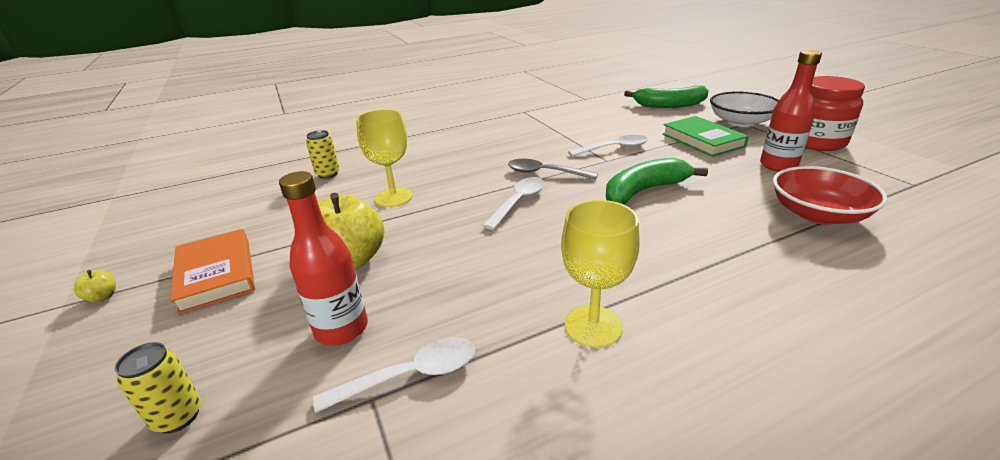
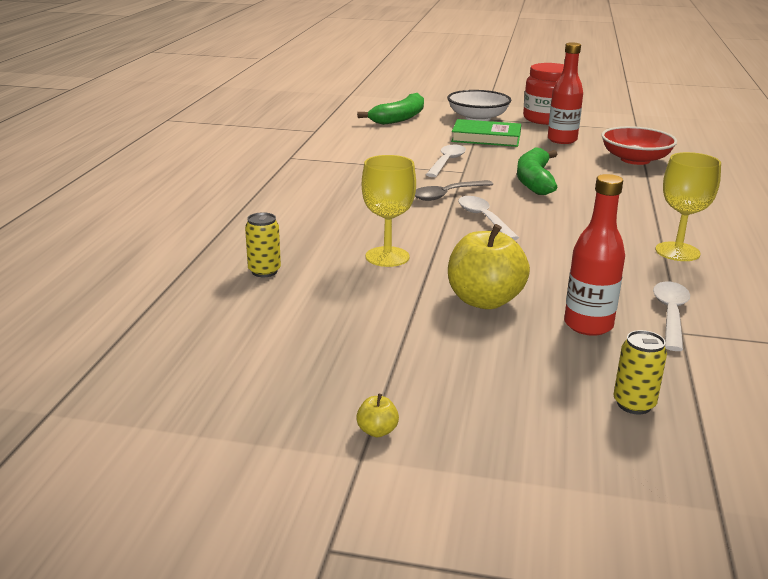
camera: 55 degrees left, 5 degrees down
orange book [170,229,255,314] -> none

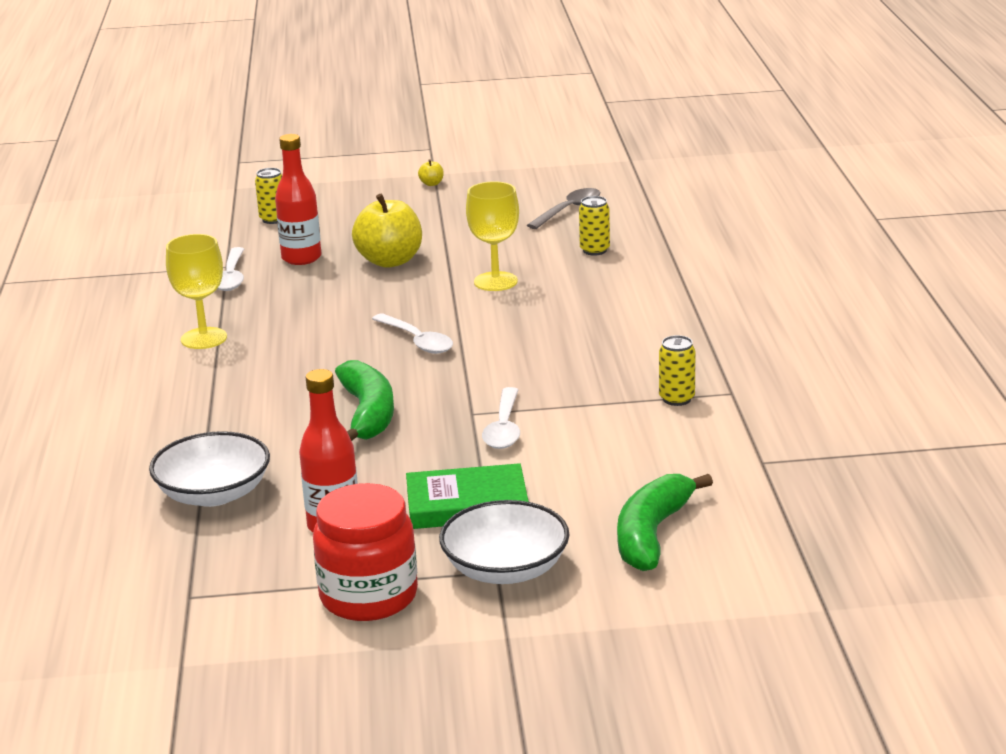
camera: 165 degrees right, 0 degrees up
grey spoon [415,180,493,201] -> grey spoon moved to [527,188,600,229]
red bowl [602,126,677,165] -> white bowl [149,431,270,507]
none -> yellow can [659,335,695,406]

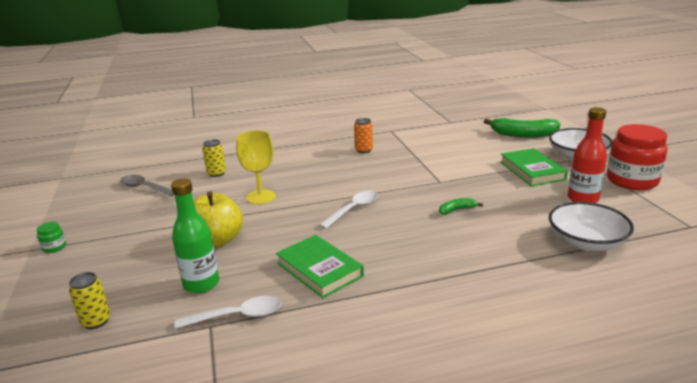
camera: 100 degrees left, 0 degrees up
yellow goblet [166,234,227,349] -> none
red bottle [275,134,322,265] -> green bottle [171,178,219,293]
green banana [335,360,394,441] -> green banana [439,198,483,215], size x0.48
yellow apple [418,159,444,186] -> green jar [37,222,66,253]
white spoon [482,387,520,449] -> none
yellow can [659,335,695,406] -> none
none -> green book [276,235,364,298]
none -> orange can [354,118,373,153]

